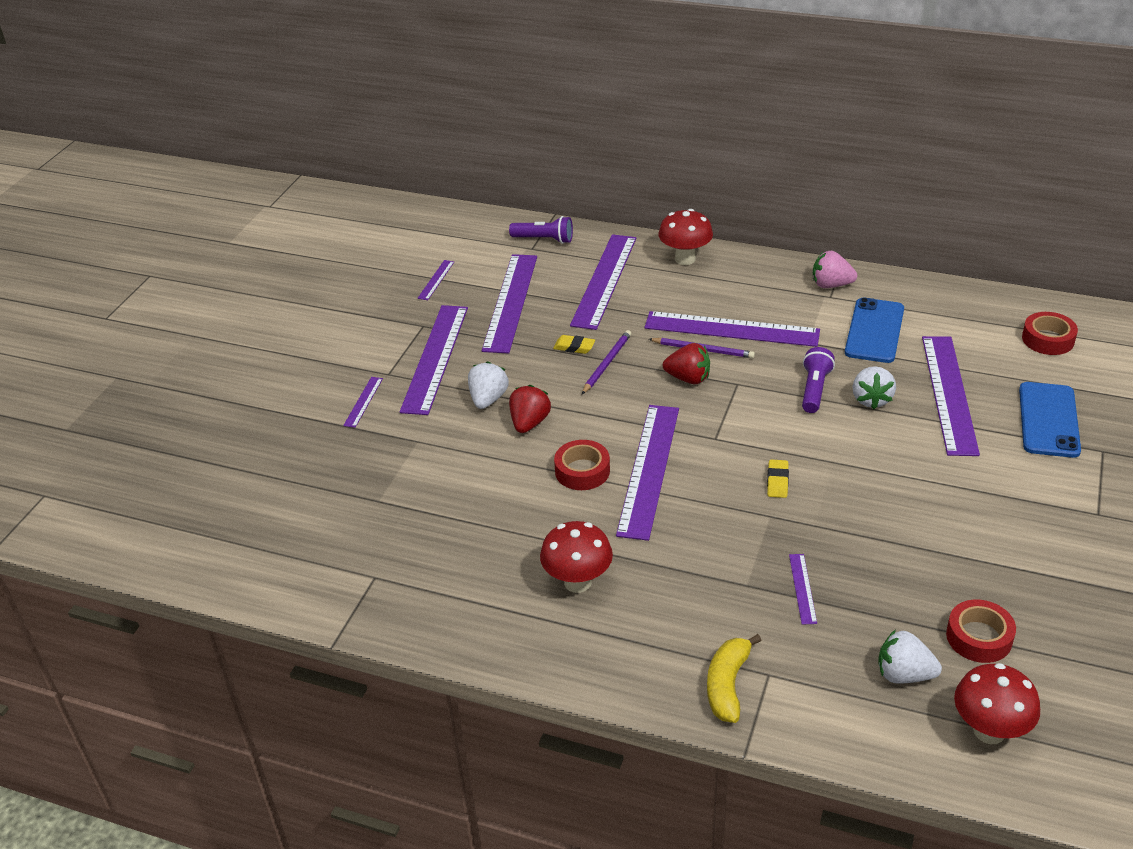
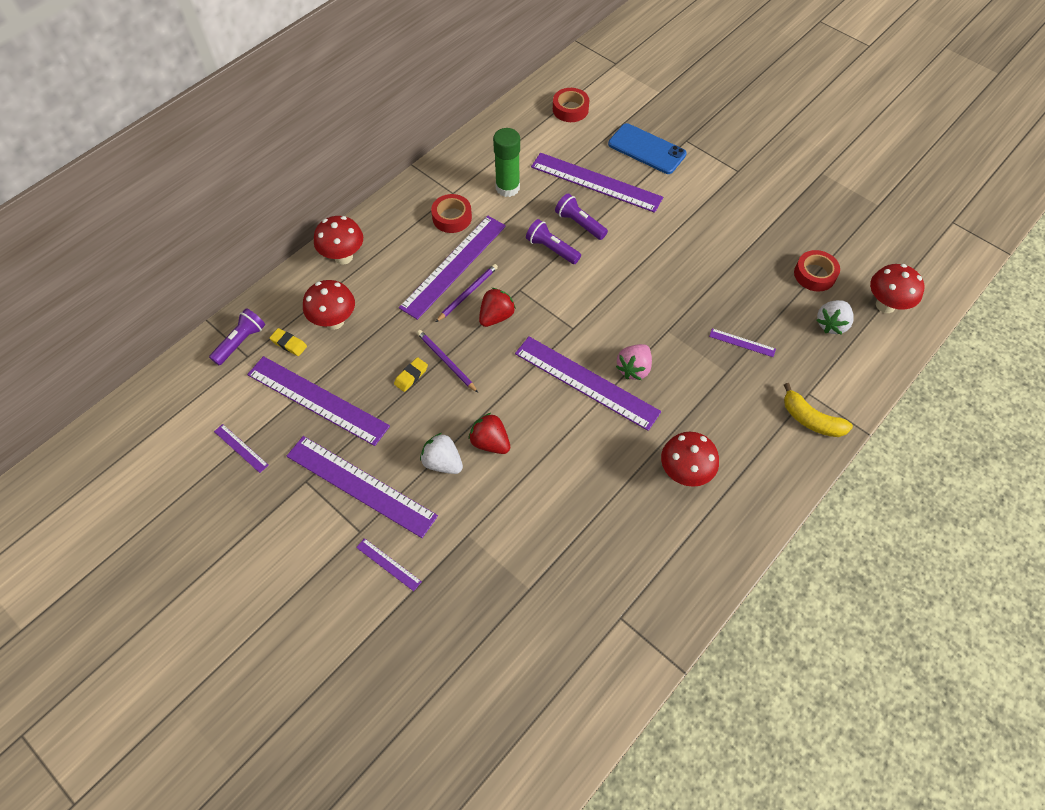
camera: 70 degrees left, 20 degrees up
red tape [554,440,610,490] -> red tape moved to [431,194,472,233]
purple ruler [570,234,636,330] -> red mushroom [303,280,355,330]
yellow eraser [767,459,789,498] -> yellow eraser moved to [270,328,307,356]
pink strawberry [813,251,857,288] -> pink strawberry moved to [616,344,652,380]
blue phone [845,297,904,363] -> green glue stick [493,128,520,197]
white strawberry [852,366,896,409] -> purple flashlight [555,193,608,240]

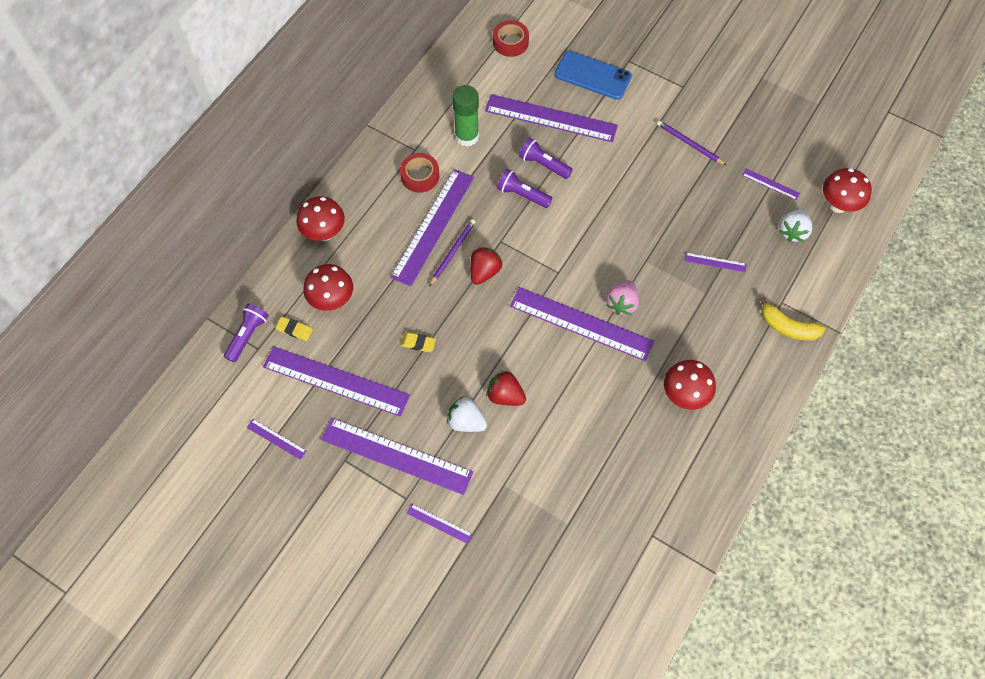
camera: 10 degrees left, 5 degrees up
yellow eraser [394,357,428,392] -> yellow eraser turned 75 degrees clockwise [400,332,436,352]
purple pencil [417,330,478,393] -> purple pencil moved to [657,120,726,165]
red tape [794,250,840,291] -> purple ruler [742,168,800,200]

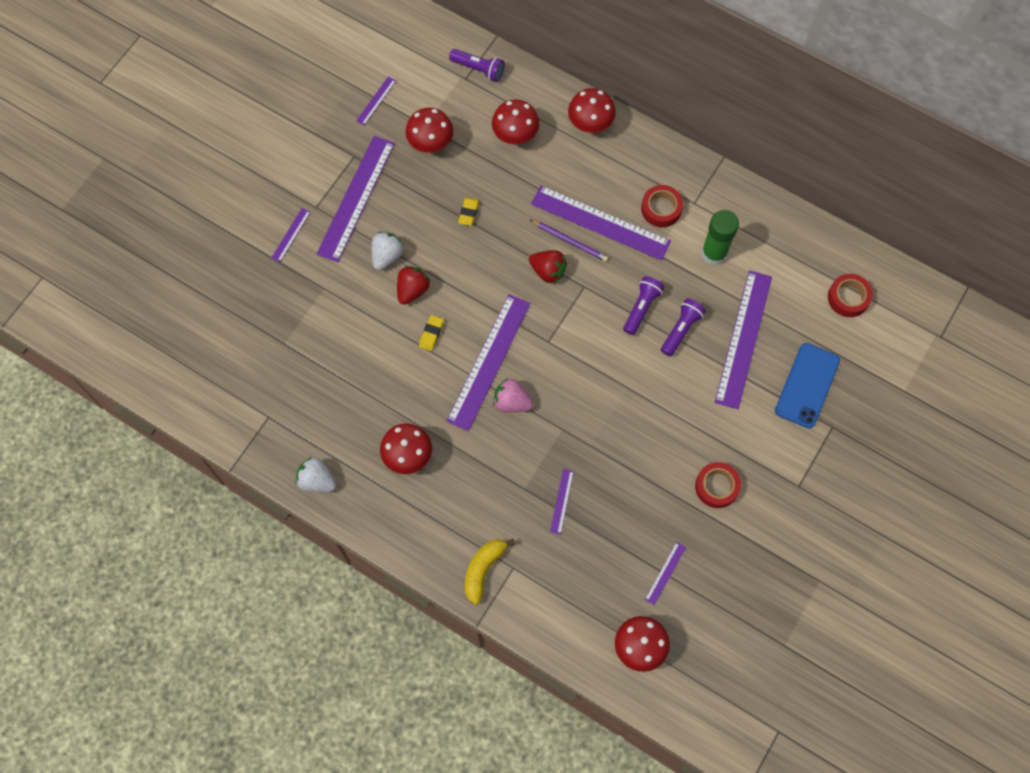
camera: 90 degrees right, 5 degrees up
purple ruler [263,346,410,417] -> red mushroom [405,108,453,153]
yellow eraser [276,317,313,341] -> yellow eraser moved to [419,315,444,351]
purple pencil [657,120,726,165] -> red tape [695,462,741,508]
white strawberry [779,209,813,242] -> white strawberry moved to [295,457,336,492]

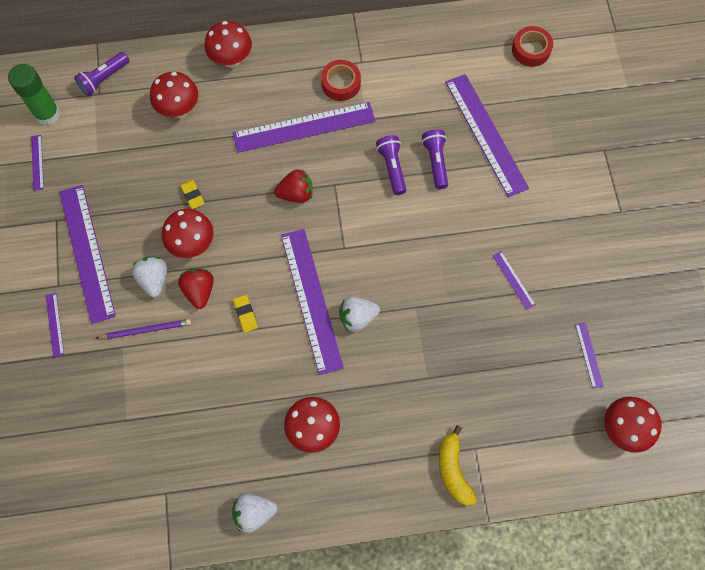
camera: 40 degrees left, 0 degrees up
red mushroom [405,108,453,153] -> red mushroom moved to [162,209,213,258]
purple flashlight [449,49,505,82] -> purple flashlight turned 150 degrees clockwise [74,52,129,96]
pink strawberry [493,378,533,412] -> white strawberry [339,297,380,332]
purple pencil [530,220,608,262] -> purple pencil moved to [96,319,191,339]
purple ruler [550,469,574,535] -> purple ruler moved to [493,251,535,310]
red tape [695,462,741,508] -> none
green glue stick [701,210,739,265] -> green glue stick moved to [8,64,60,125]
blue phone [775,343,840,428] -> none

